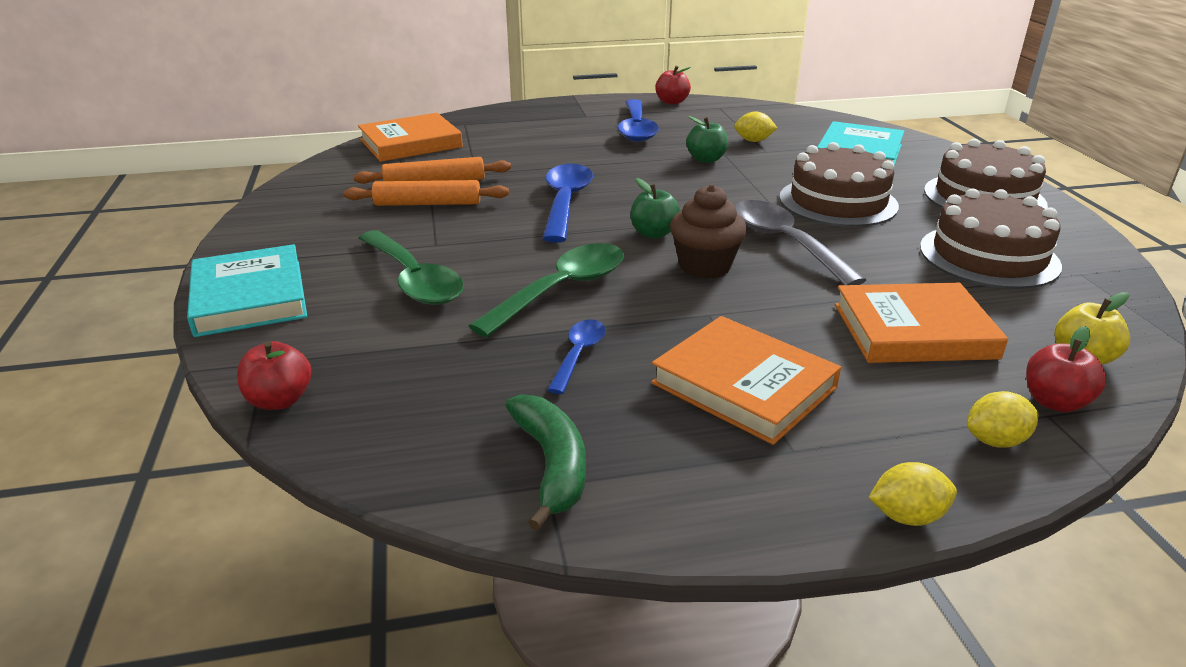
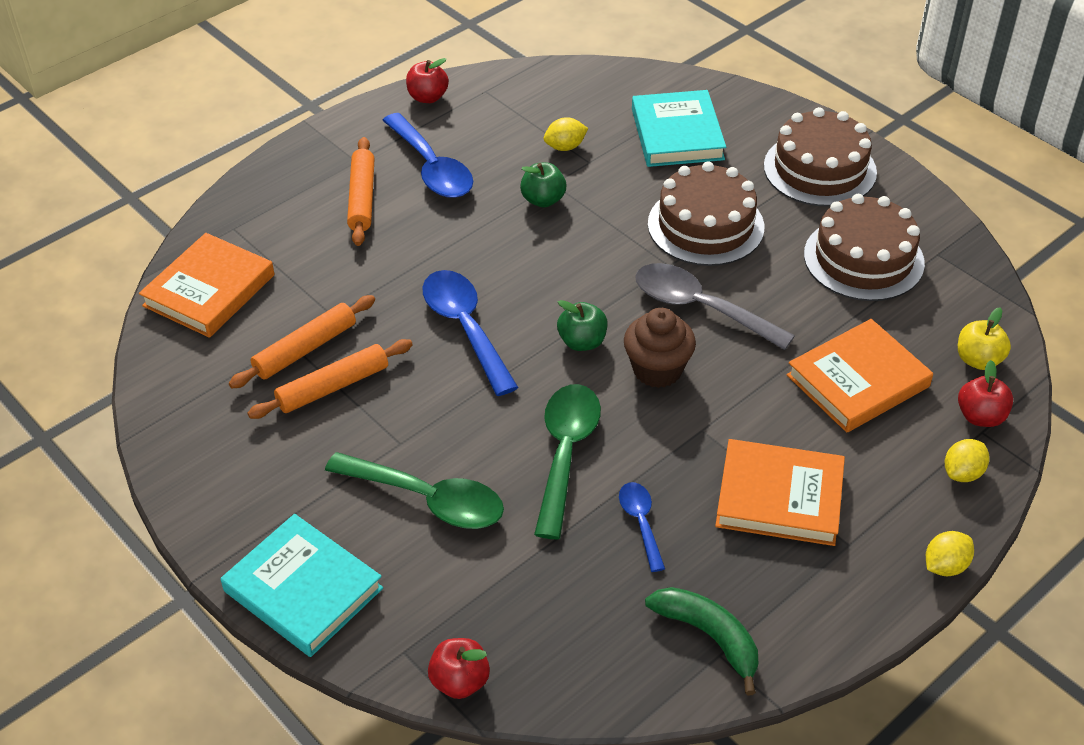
camera: 30 degrees left, 15 degrees up
none -> orange rolling pin [347,137,375,246]

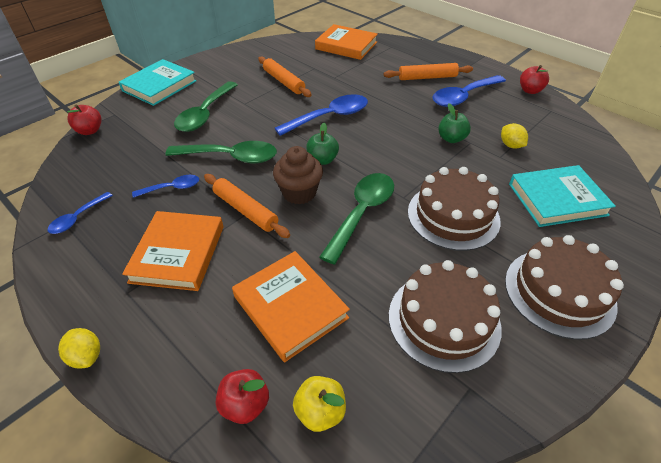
camera: 85 degrees right, 0 degrees up
orange rolling pin [229,295,375,388] -> orange rolling pin moved to [204,174,290,238]
grey spoon [635,263,795,350] -> green spoon [319,173,394,264]
green banana [645,587,758,695] -> blue spoon [48,192,113,234]
yellow lemon [945,439,989,482] -> none

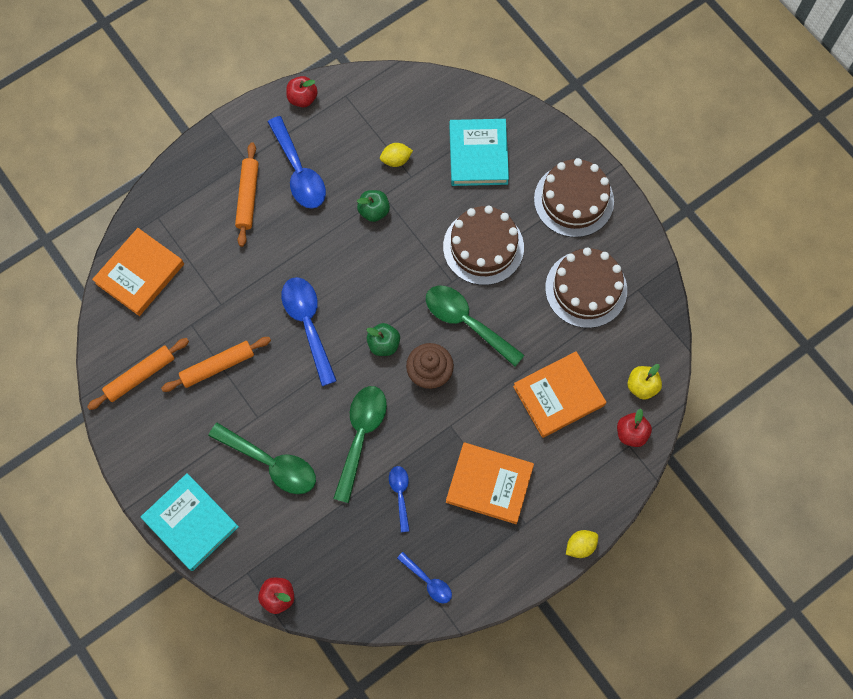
camera: 80 degrees left, 25 degrees up
orange rolling pin [204,174,290,238] -> orange rolling pin moved to [87,338,189,410]

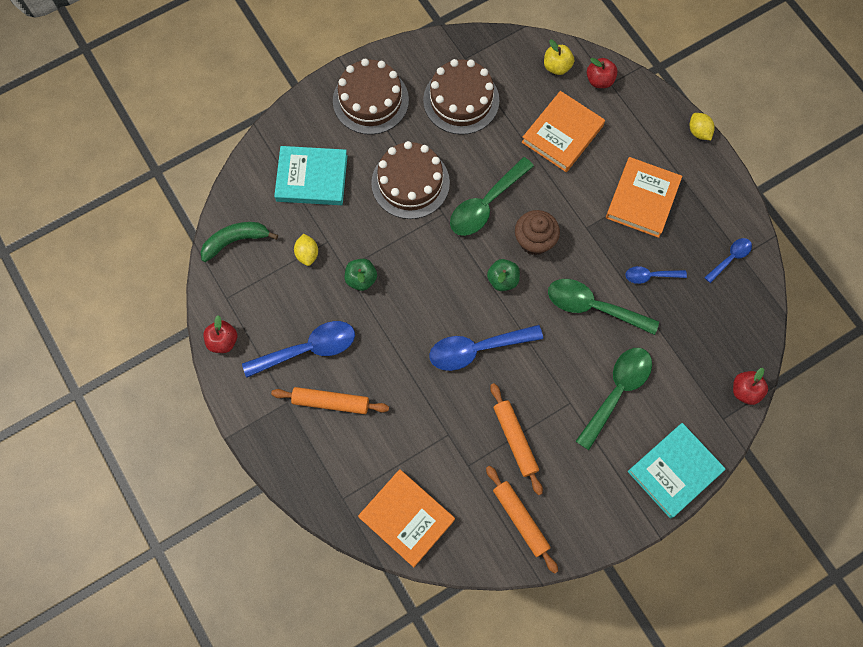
camera: 85 degrees left, 0 degrees up
orange book [513,351,606,438] -> orange book turned 60 degrees clockwise [522,91,605,172]
none -> green banana [201,222,278,262]

